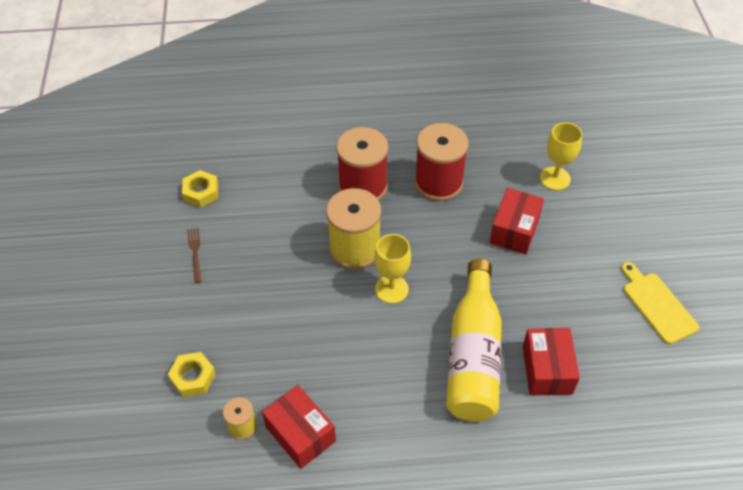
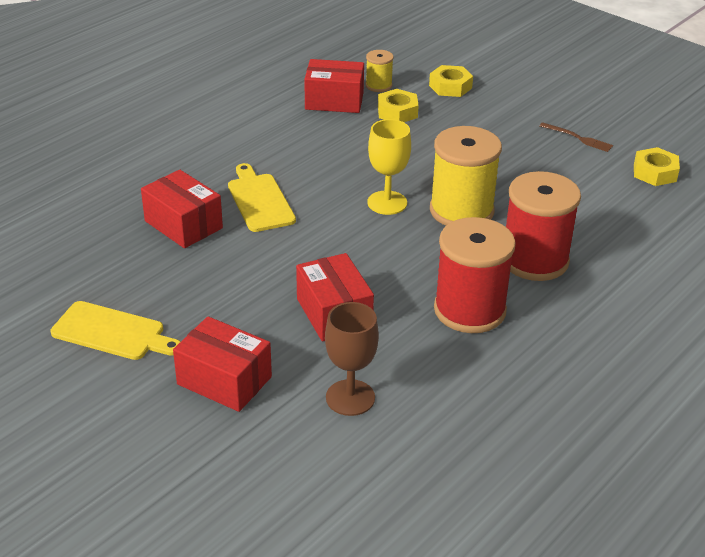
camera: 135 degrees right, 15 degrees down
yellow bottle [446,259,502,421] -> yellow cutting board [228,163,296,232]
yellow goblet [540,122,582,190] -> brown goblet [325,302,379,416]
none -> red box [173,316,272,412]
none -> yellow nut [378,89,419,122]

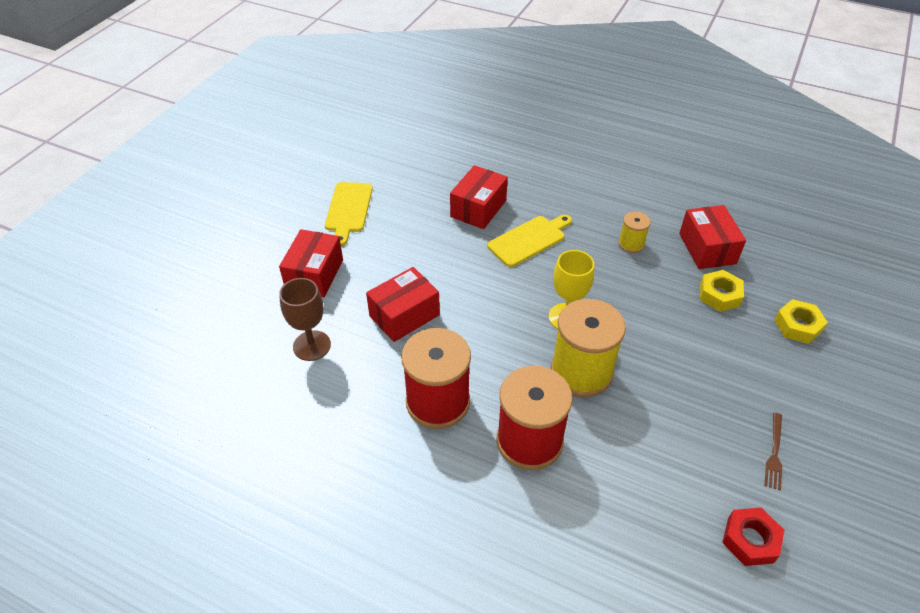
camera: 75 degrees right, 10 degrees up
yellow spool [365,50,394,92] -> yellow spool moved to [618,211,651,253]
yellow nut [634,147,680,186] -> red nut [722,508,785,566]

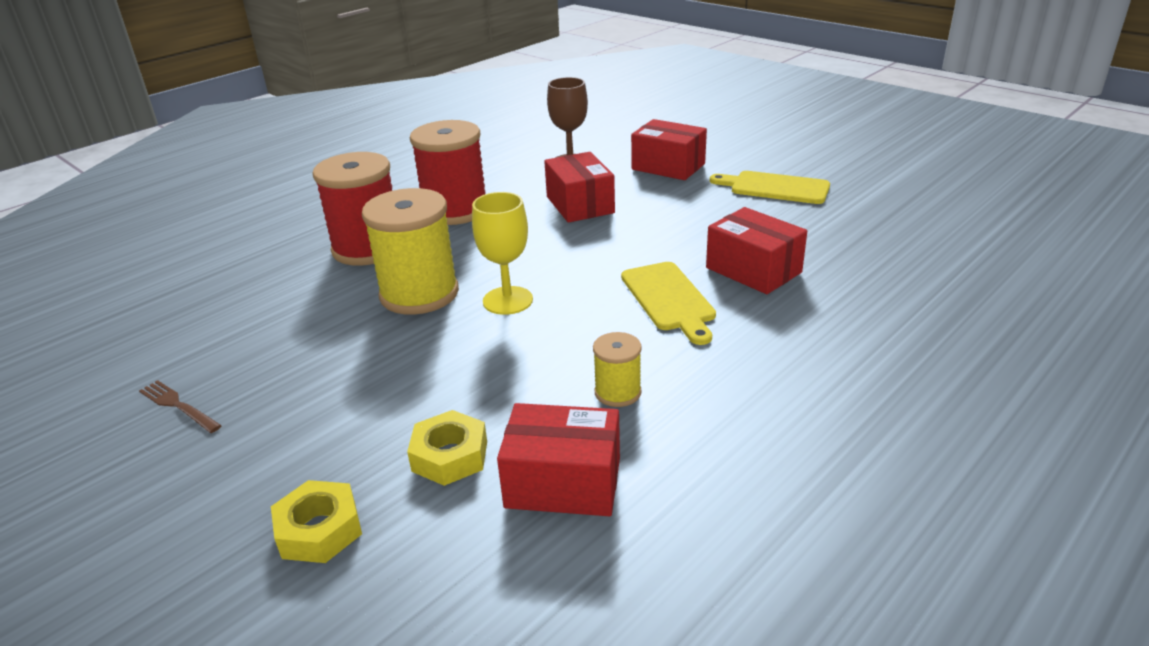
camera: 110 degrees right, 15 degrees down
red nut [722,508,785,566] -> none

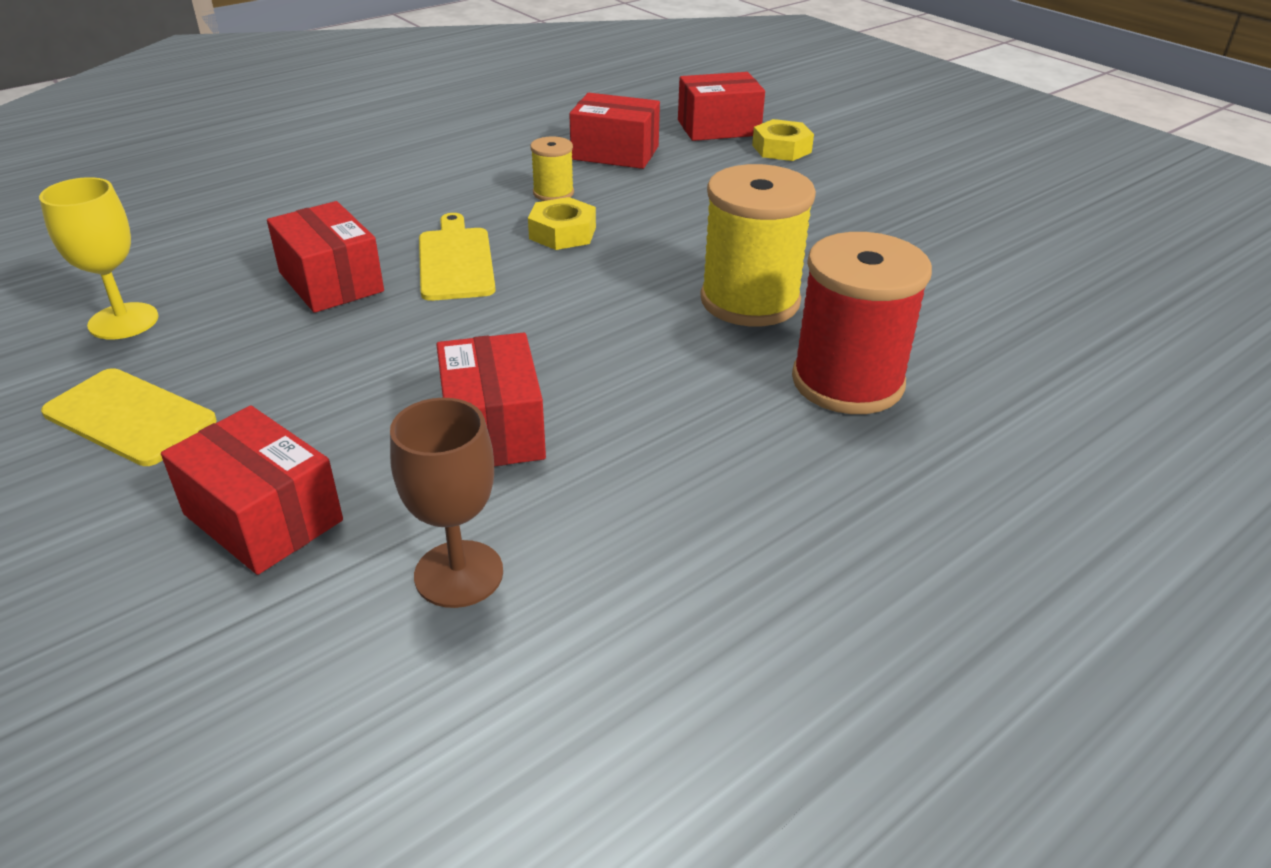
camera: 175 degrees left, 5 degrees up
brown fork [139,380,222,433] -> none
yellow nut [407,410,487,486] -> yellow nut moved to [528,197,596,250]
red spool [410,120,486,225] -> none
yellow goblet [472,192,533,315] -> yellow goblet moved to [39,177,159,339]
none -> red box [678,72,765,141]

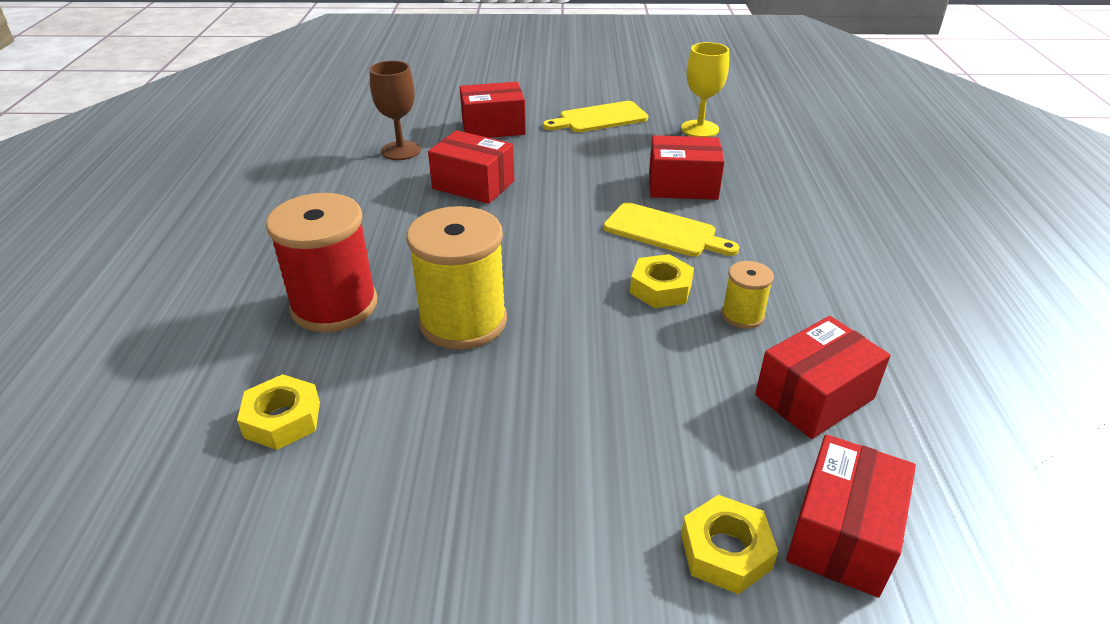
camera: 130 degrees right, 0 degrees up
none -> yellow nut [237,374,320,450]

